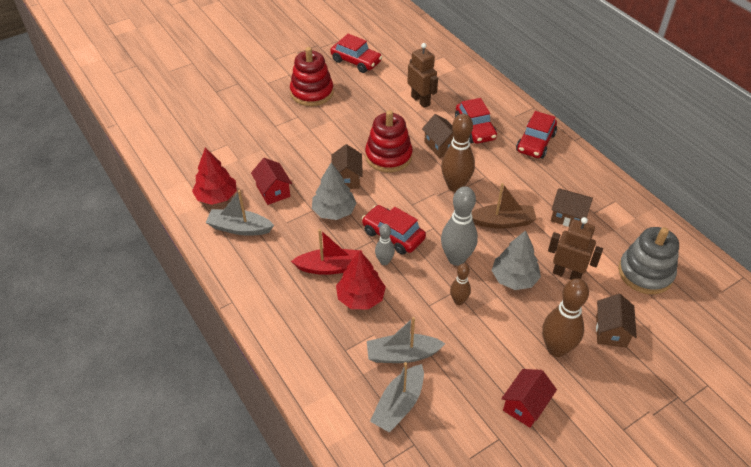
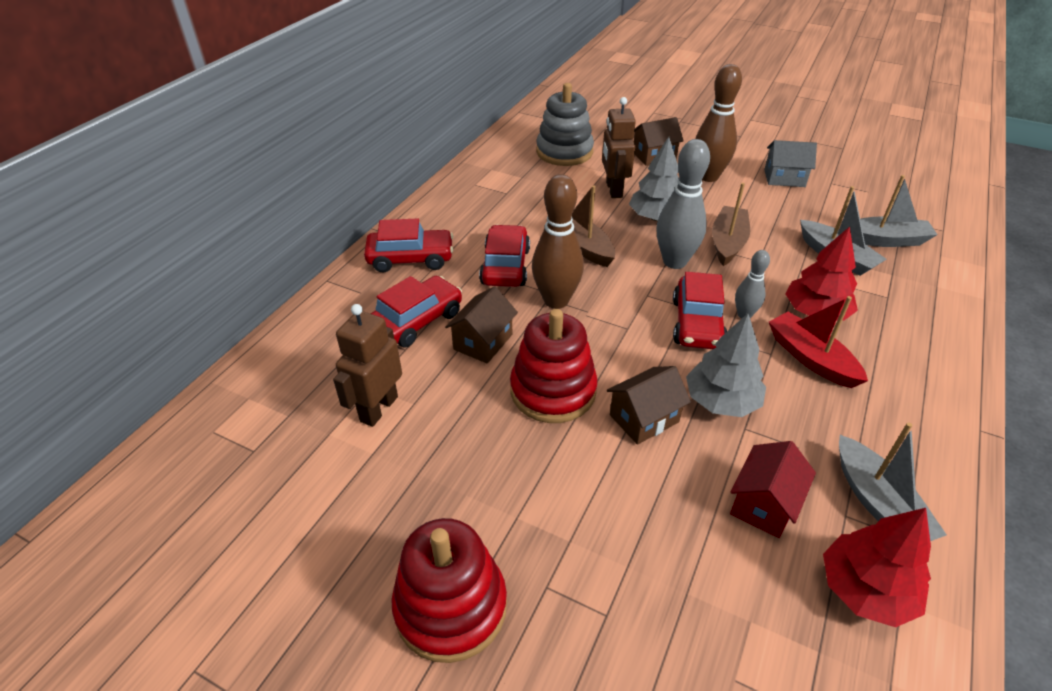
camera: 120 degrees left, 5 degrees down
red car [330,34,382,73] -> red car moved to [479,225,530,287]
brown bowling pin [450,264,471,305] -> brown boat [712,183,750,266]
red house [501,369,557,428] -> grey house [764,140,817,187]
brown house [551,188,593,227] -> none

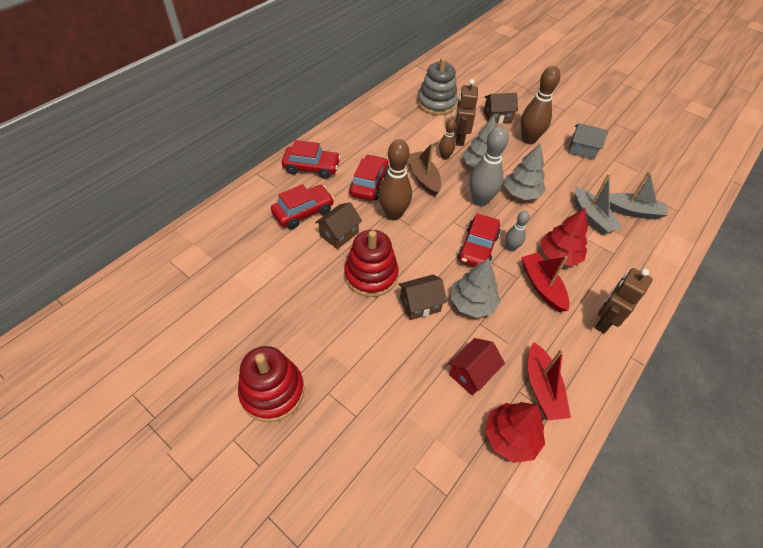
camera: 10 degrees right, 10 degrees up
brown robot [333,304,402,427] -> brown robot moved to [595,268,653,334]
brown boat [712,183,750,266] -> grey tree [504,143,546,200]
grey boat [839,422,947,541] -> red boat [528,342,571,420]
none -> brown bowling pin [439,119,456,160]

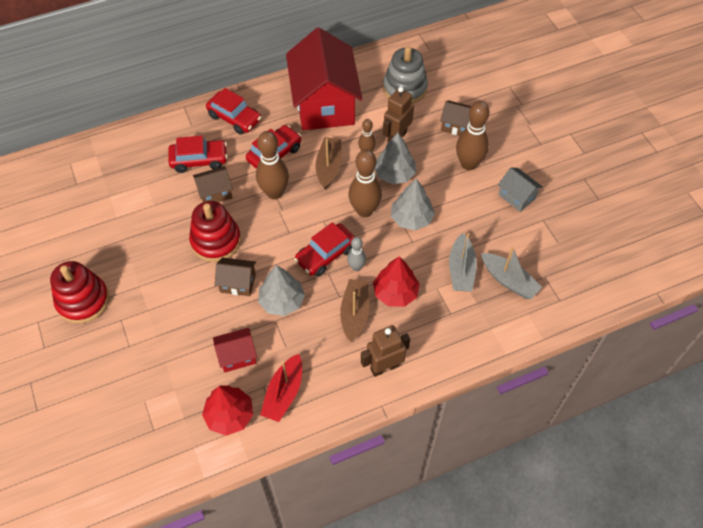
camera: 30 degrees right, 5 degrees up
grey bowling pin [470,126,509,206] -> brown bowling pin [348,150,382,217]
red boat [521,253,570,312] -> brown boat [340,279,369,342]
none -> red house [286,28,362,130]

